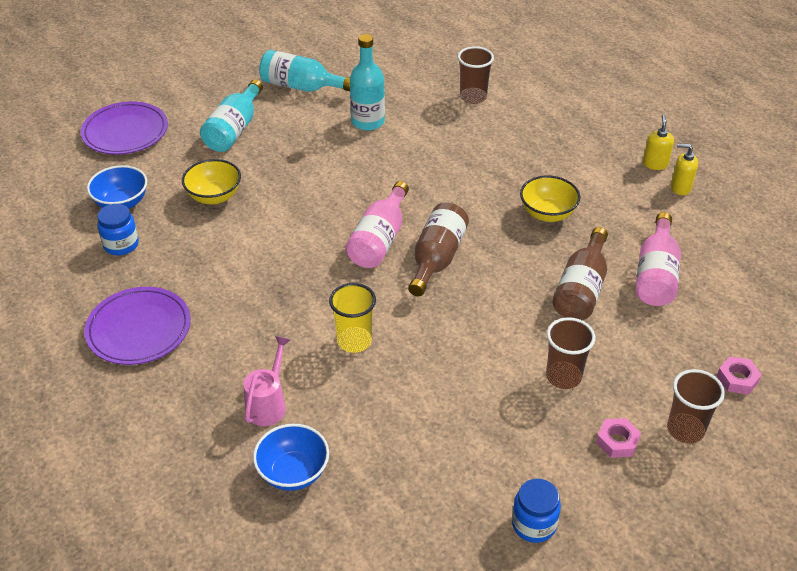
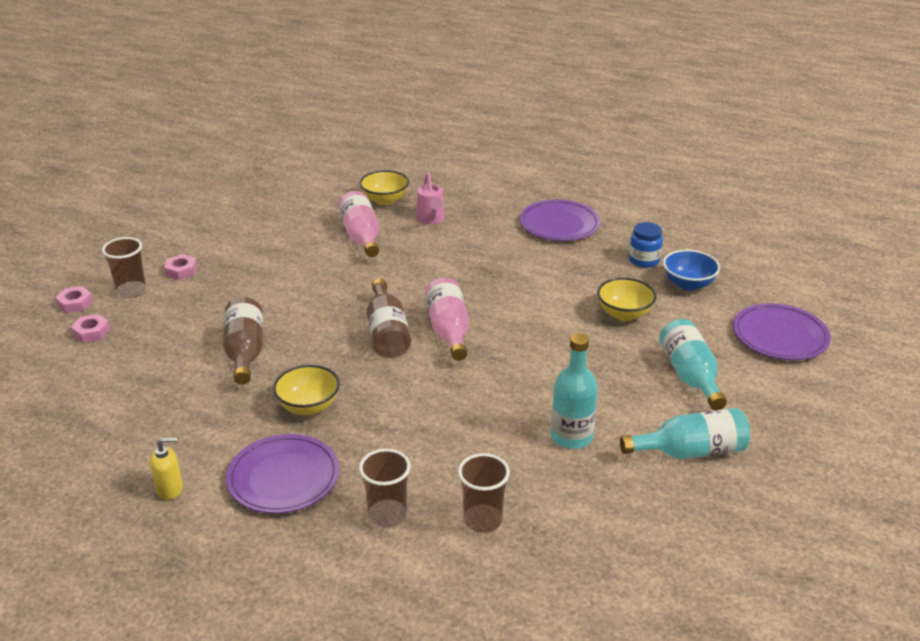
camera: 150 degrees right, 10 degrees down
blue bowl [253,424,329,491] -> yellow bowl [360,170,409,205]
yellow cup [329,283,376,353] -> none
blue jar [512,479,561,543] -> none
brown cup [546,317,595,389] -> brown cup moved to [359,449,411,528]
pink bottle [635,212,681,306] -> pink bottle moved to [338,191,379,257]
yellow soap dispenser [643,115,674,170] -> none
none -> pink nut [56,286,93,313]
none -> purple plate [226,434,339,514]

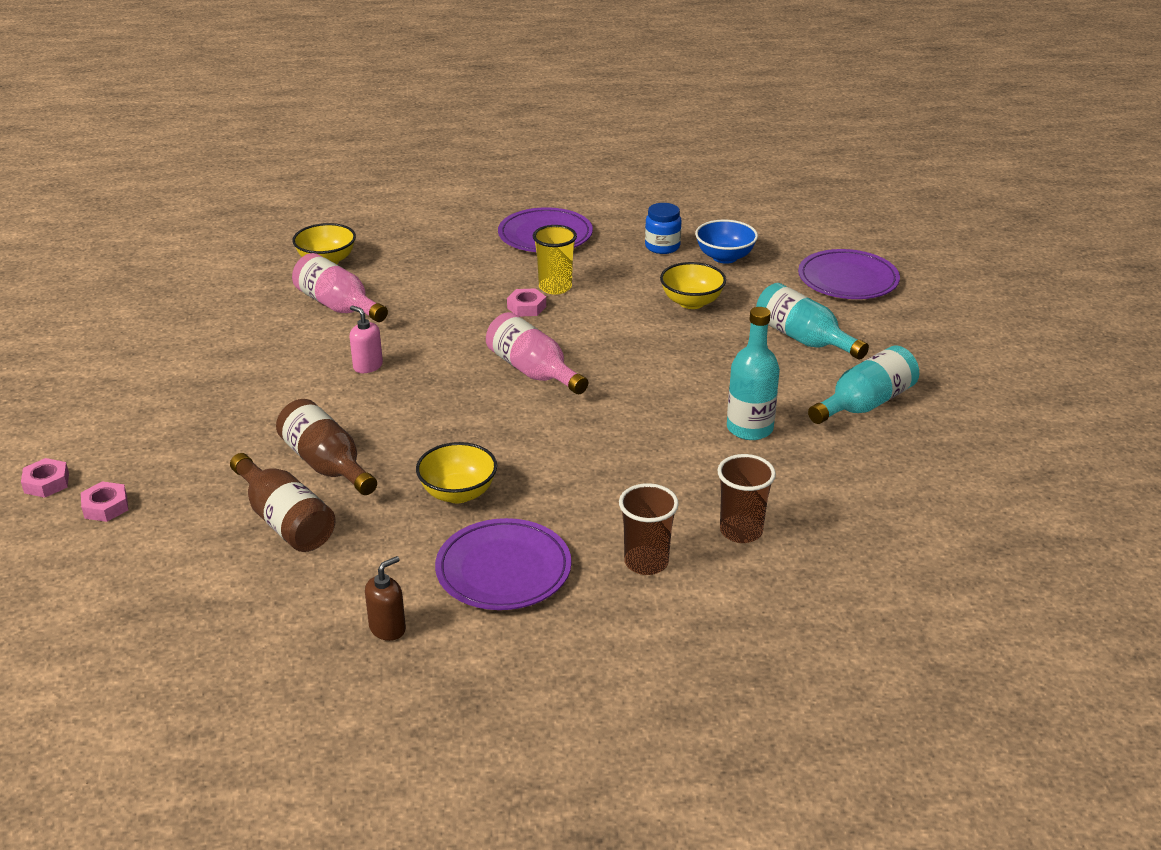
camera: 30 degrees left, 0 degrees up
brown cup [102,237,146,298] -> none
yellow soap dispenser [150,437,183,500] -> brown soap dispenser [365,556,406,641]
pink nut [164,254,197,280] -> pink nut moved to [507,288,546,317]
brown bottle [367,278,411,358] -> brown bottle moved to [230,453,336,552]
pink watering can [416,172,445,224] -> none
none -> pink soap dispenser [350,305,383,373]
none -> yellow cup [533,225,577,295]

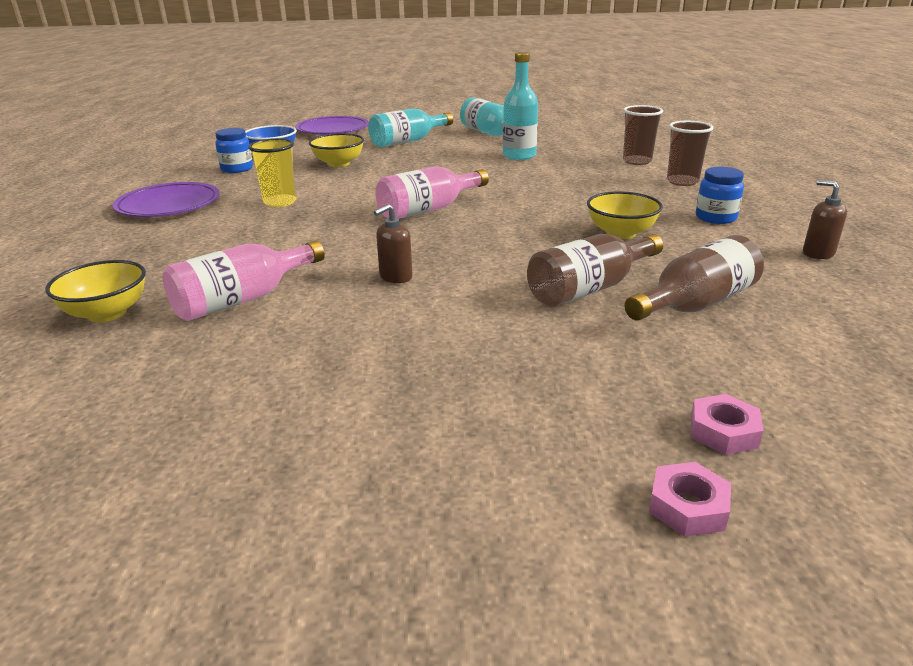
camera: 85 degrees left, 5 degrees down
pink soap dispenser [350,305,383,373] -> brown soap dispenser [374,204,413,283]
purple plate [435,518,571,610] -> blue jar [696,167,744,224]
pink nut [507,288,546,317] -> none

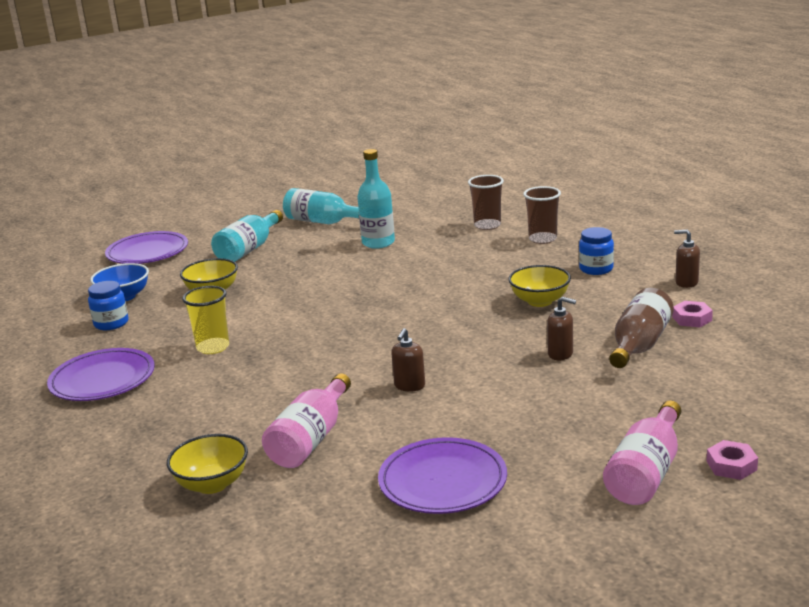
camera: 25 degrees left, 5 degrees down
pink bottle [375,166,489,219] -> pink bottle moved to [603,401,681,505]
brown bottle [527,234,663,307] -> brown soap dispenser [547,297,576,360]
pink nut [691,394,763,455] -> pink nut moved to [672,301,713,327]
none -> purple plate [378,437,507,514]

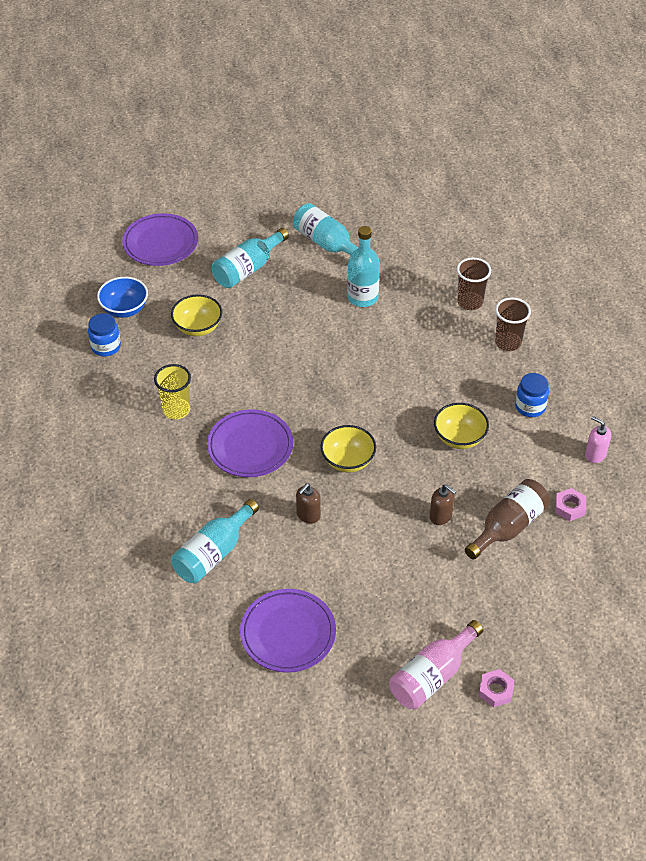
camera: 15 degrees right, 25 degrees up
purple plate [47,348,155,401] -> purple plate moved to [207,409,293,477]
yellow bowl [167,434,248,494] -> yellow bowl moved to [320,425,376,473]
pink bottle [262,373,351,468] -> turquoise bottle [171,499,259,583]
brown soap dispenser [674,230,700,288] -> pink soap dispenser [585,416,611,463]

